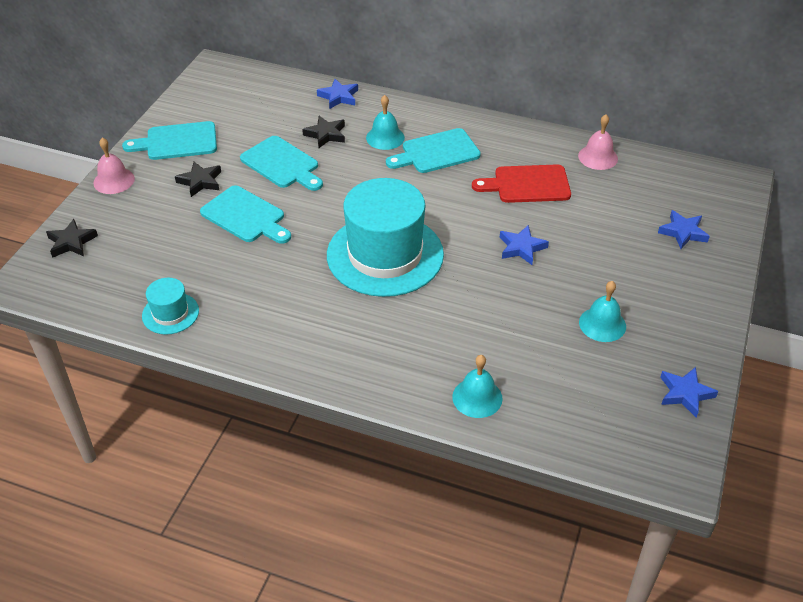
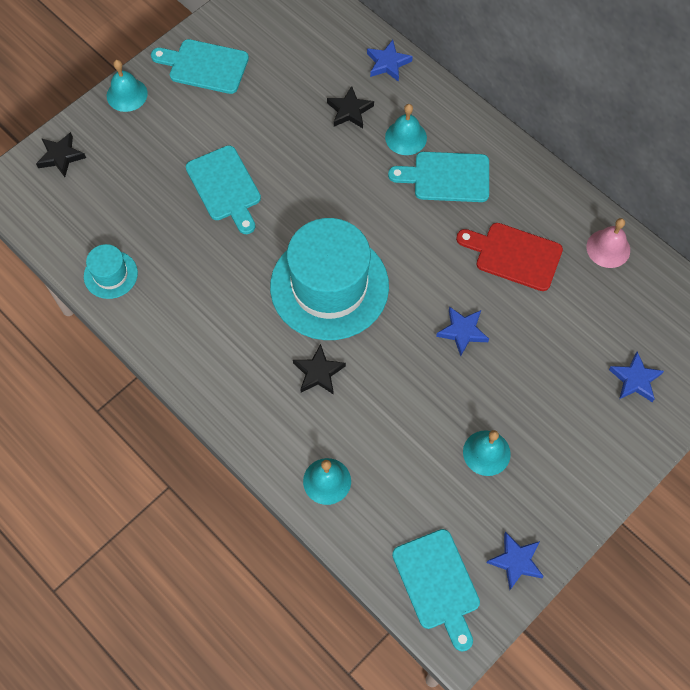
camera: 25 degrees right, 20 degrees up
pink bell [94,138,135,194] -> turquoise bell [107,60,148,112]
black star [175,162,221,197] -> black star moved to [293,344,346,395]
turquoise cutting board [240,136,323,191] -> turquoise cutting board moved to [392,529,480,652]

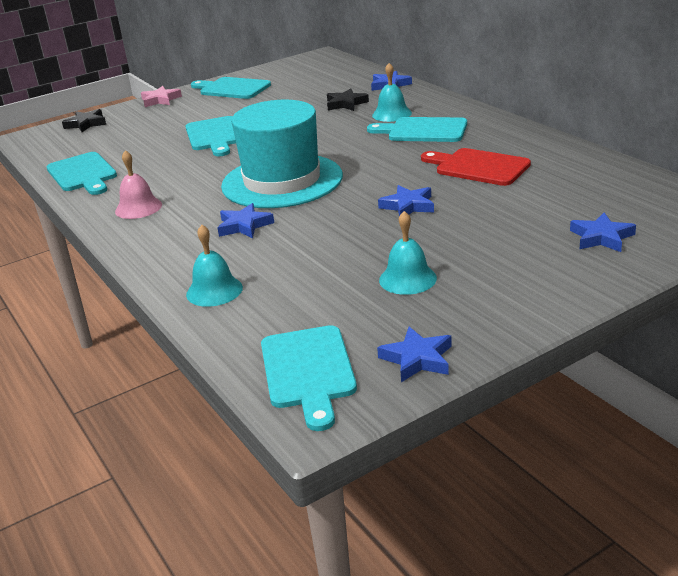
camera: 15 degrees right, 35 degrees down
turquoise hat [84,244,138,299] -> turquoise cutting board [46,152,117,195]
turquoise bell [107,60,148,112] -> pink star [141,86,182,107]
black star [293,344,346,395] -> blue star [218,203,274,239]
pink bell [586,218,630,268] -> pink bell moved to [115,150,162,219]

